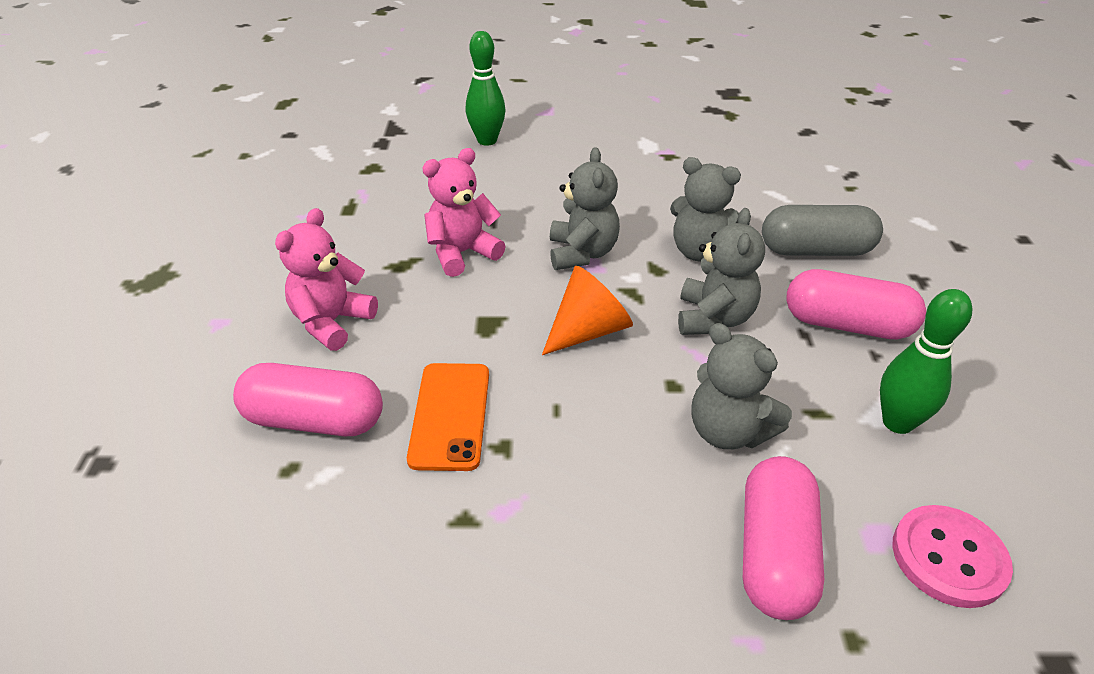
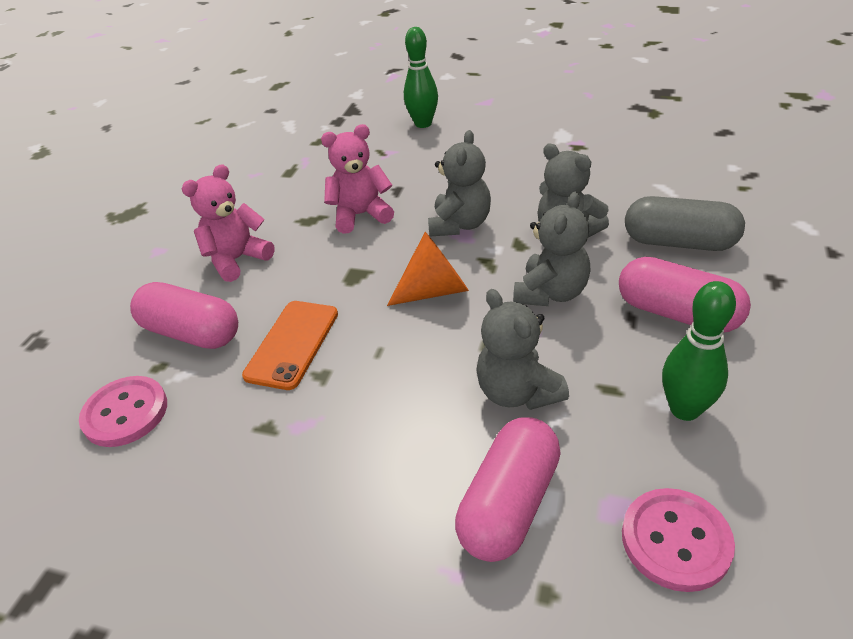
camera: 20 degrees right, 0 degrees up
none -> pink button [79,376,167,447]

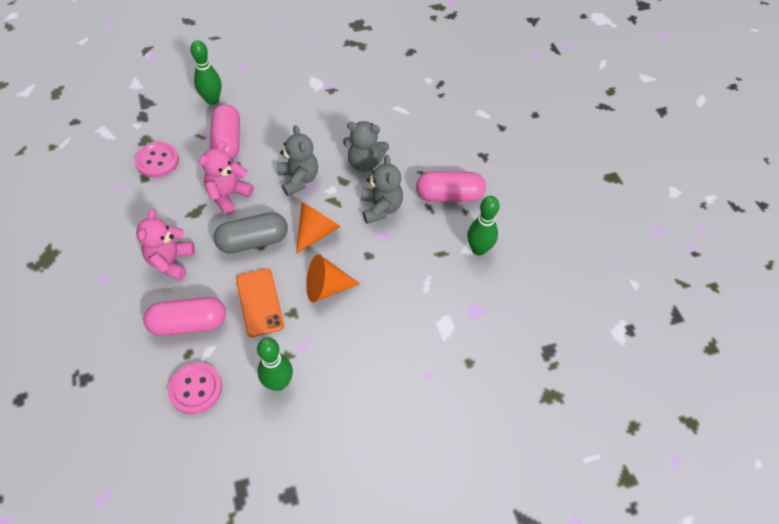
camera: 40 degrees left, 15 degrees up
pink capsule [455,417,561,562] -> pink capsule moved to [210,104,240,160]
grey teddy bear [476,289,569,410] -> none
pink button [622,488,735,592] -> pink button moved to [135,142,179,178]
grey capsule [625,196,745,251] -> grey capsule moved to [214,212,288,253]
none -> green bowling pin [257,337,293,391]
none -> orange cone [306,254,360,303]

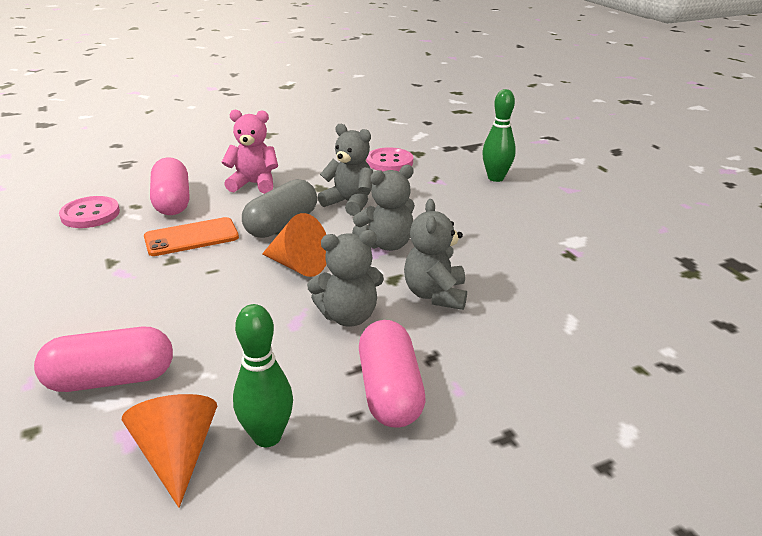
camera: 85 degrees right, 25 degrees down
pink teddy bear [199,141,254,214] -> grey teddy bear [318,124,373,216]
pink capsule [210,104,240,160] -> pink capsule moved to [34,327,173,392]
grey capsule [214,212,288,253] -> grey capsule turned 60 degrees clockwise [242,179,317,238]
green bowling pin [257,337,293,391] -> none
orange cone [306,254,360,303] -> orange cone moved to [122,394,217,508]

